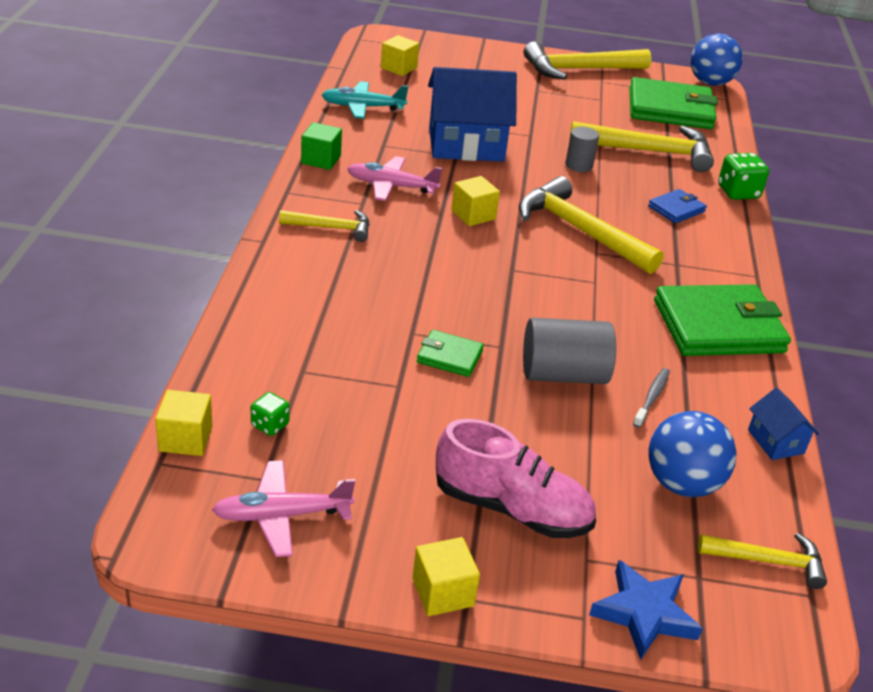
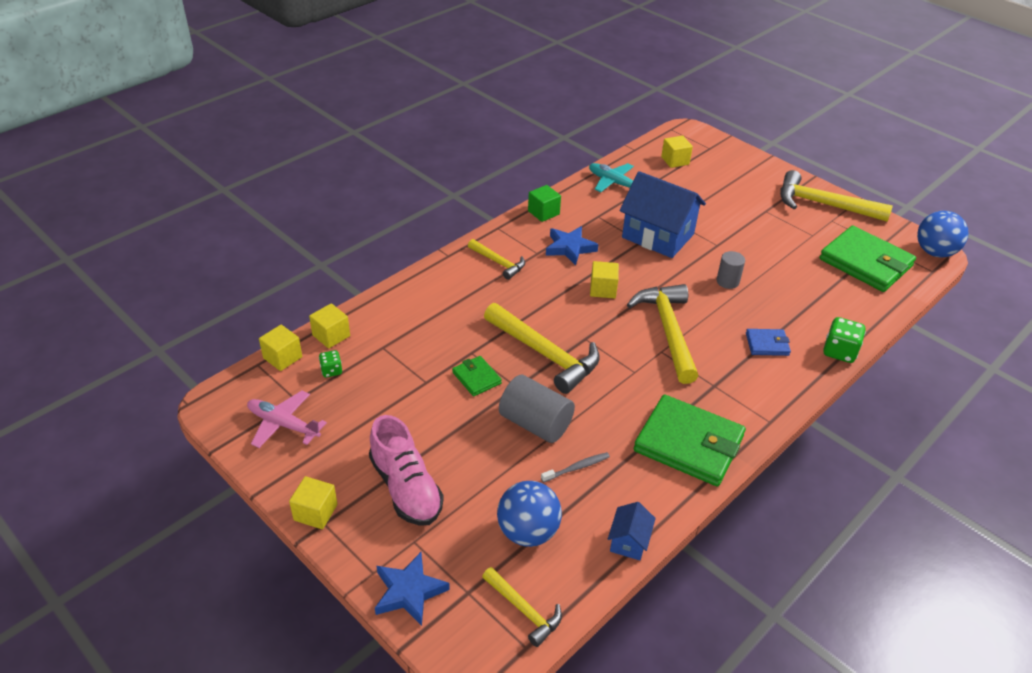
camera: 40 degrees right, 5 degrees up
pink plane [347,156,442,201] -> blue star [546,226,598,266]
yellow hammer [569,121,714,172] -> yellow hammer moved to [484,303,600,394]
none -> yellow cube [309,303,350,349]

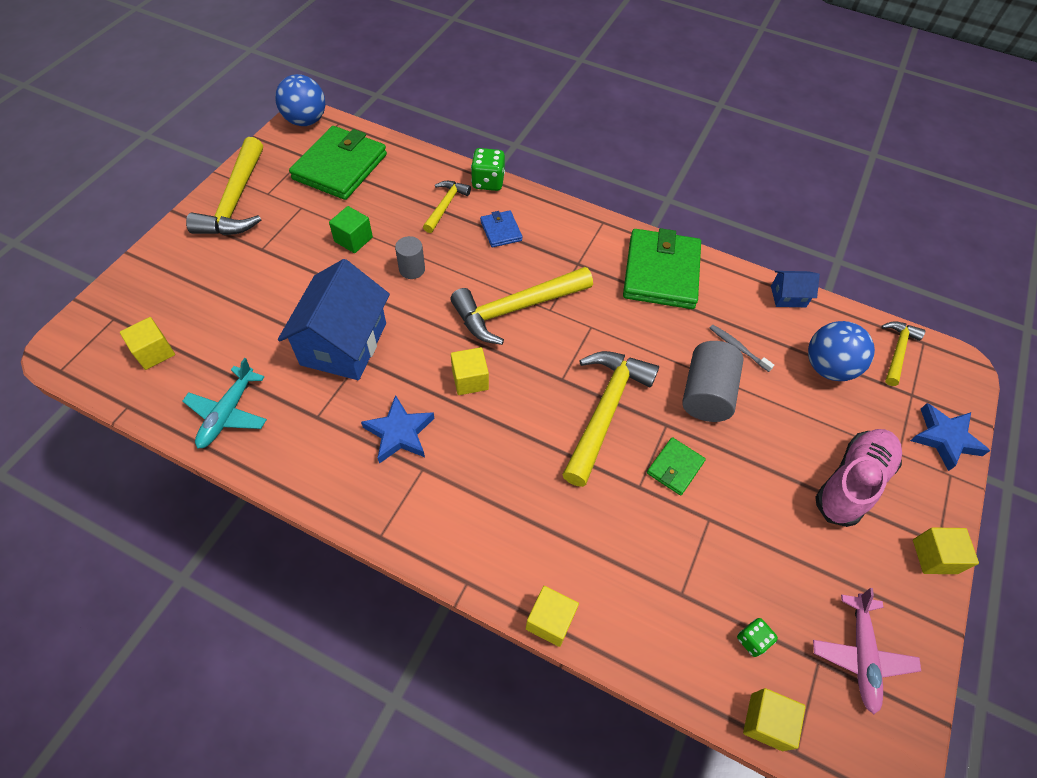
camera: 110 degrees left, 15 degrees up
yellow cube [309,303,350,349] -> yellow cube moved to [526,586,579,647]
yellow hammer [468,239,525,280] -> yellow hammer moved to [423,181,471,233]
green cube [528,185,561,222] -> green cube moved to [329,206,373,253]

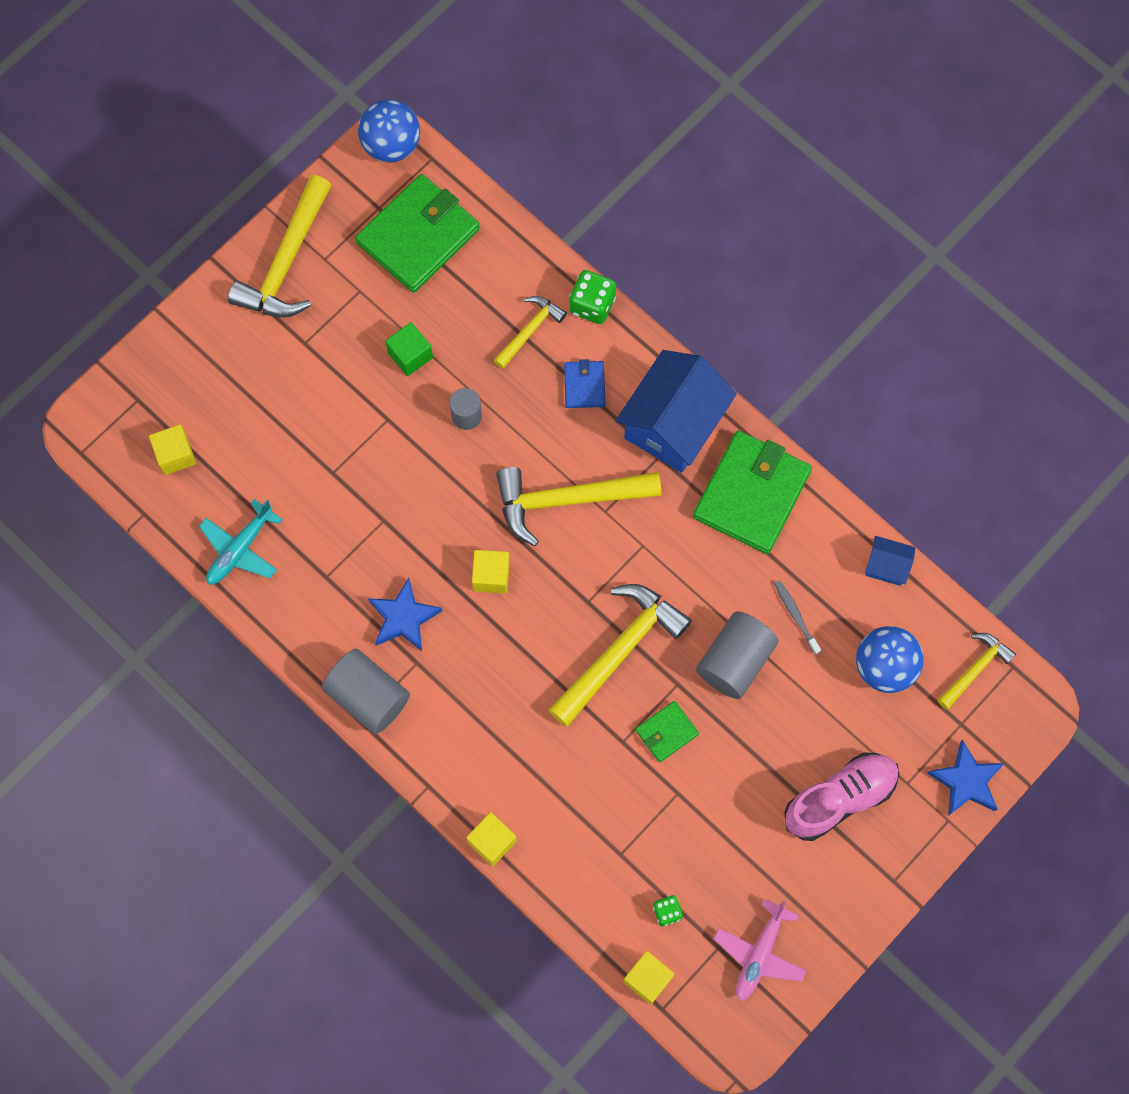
camera: 20 degrees right, 15 degrees up
blue house [278,259,390,380] -> blue house moved to [615,350,737,473]
yellow cube [913,527,979,574] -> none
none -> grey cylinder [322,648,410,734]

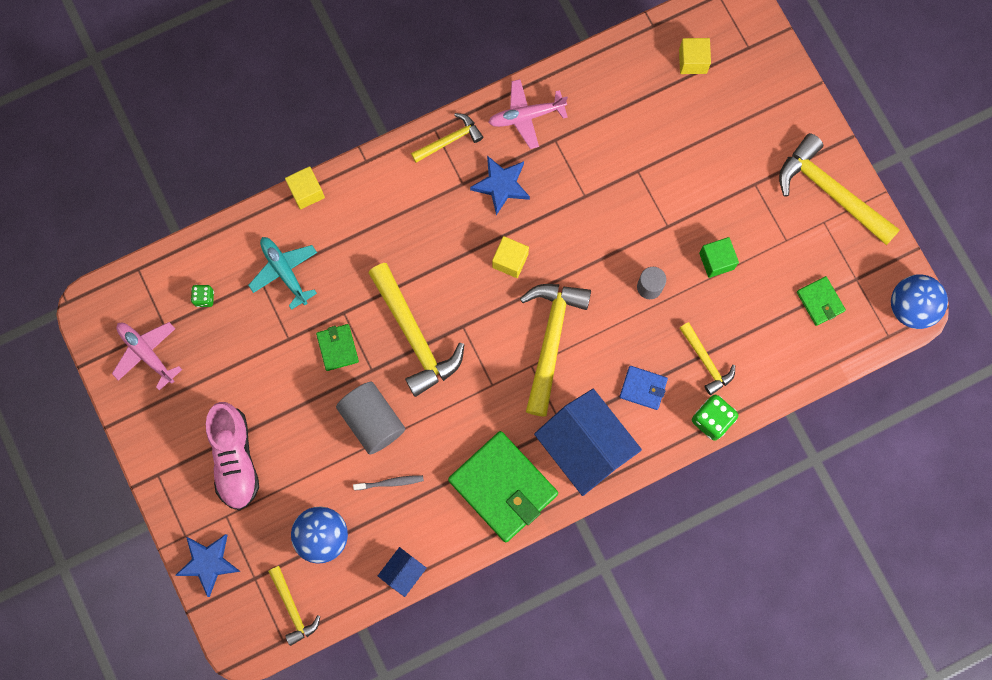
camera: 110 degrees right, 5 degrees up
turquoise plane [199,499,283,584] -> turquoise plane moved to [248,237,317,310]
grey cylinder [322,648,410,734] -> yellow hammer [411,113,483,163]
green wallet [355,174,480,293] -> green wallet [797,276,846,326], size x0.48
yellow cube [623,951,675,1005] -> none
none -> pink plane [488,79,568,149]

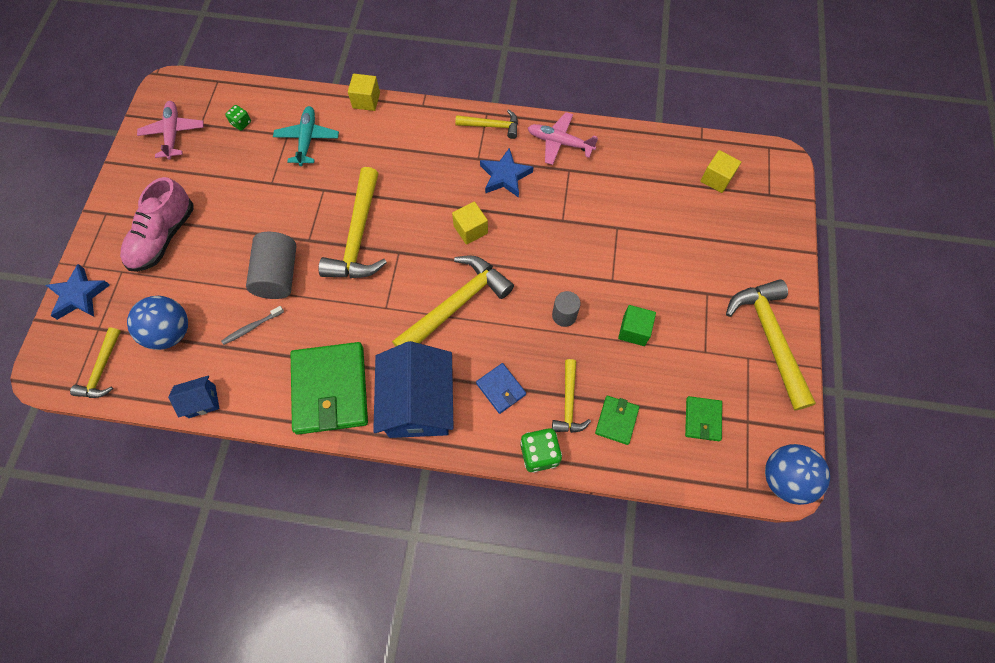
camera: 35 degrees right, 10 degrees down
green wallet [316,324,359,371] -> green wallet moved to [595,396,639,445]
grey toothbrush [353,475,424,490] -> grey toothbrush turned 120 degrees clockwise [221,306,284,345]

